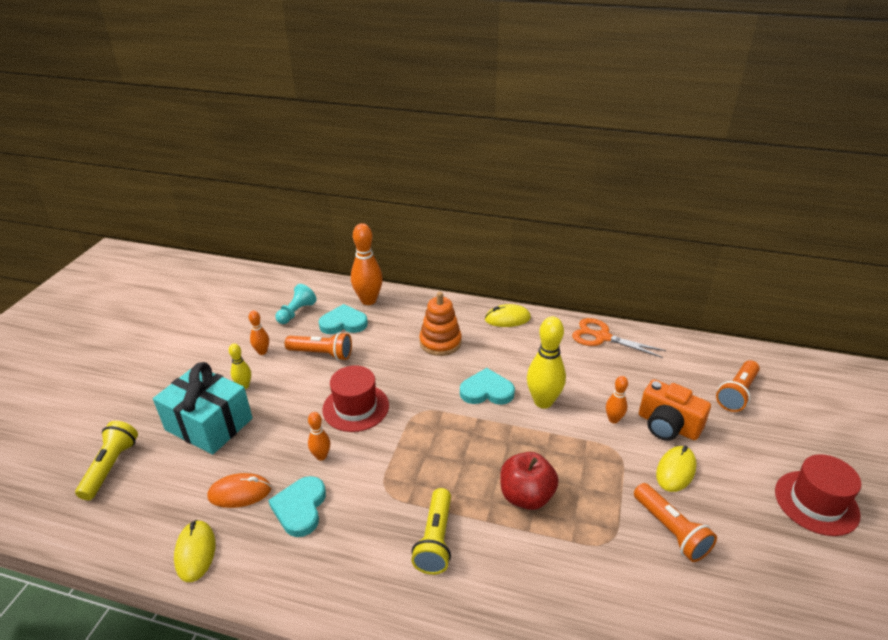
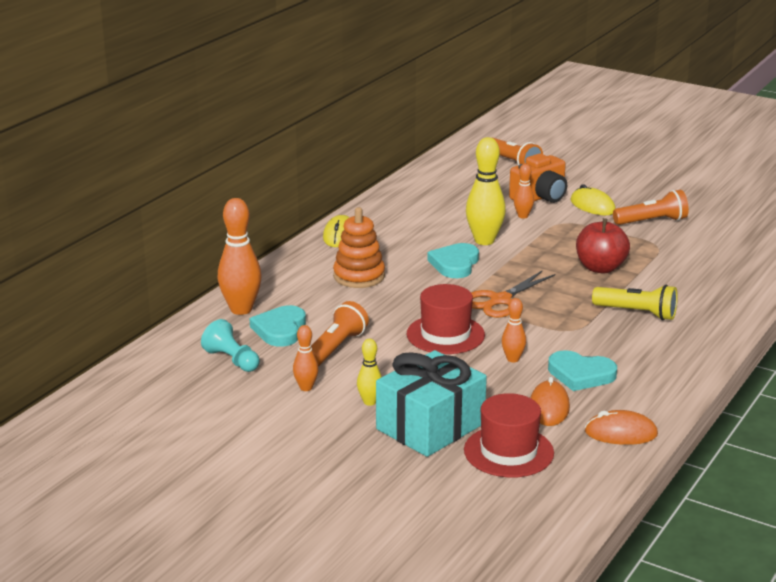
camera: 75 degrees left, 10 degrees down
yellow flashlight [75,421,138,500] -> none
yellow mouse [174,520,215,582] -> orange mouse [585,410,658,445]
orange scissors [572,318,666,358] -> orange scissors moved to [471,271,555,318]
red hat [775,454,861,536] -> red hat moved to [464,393,554,478]

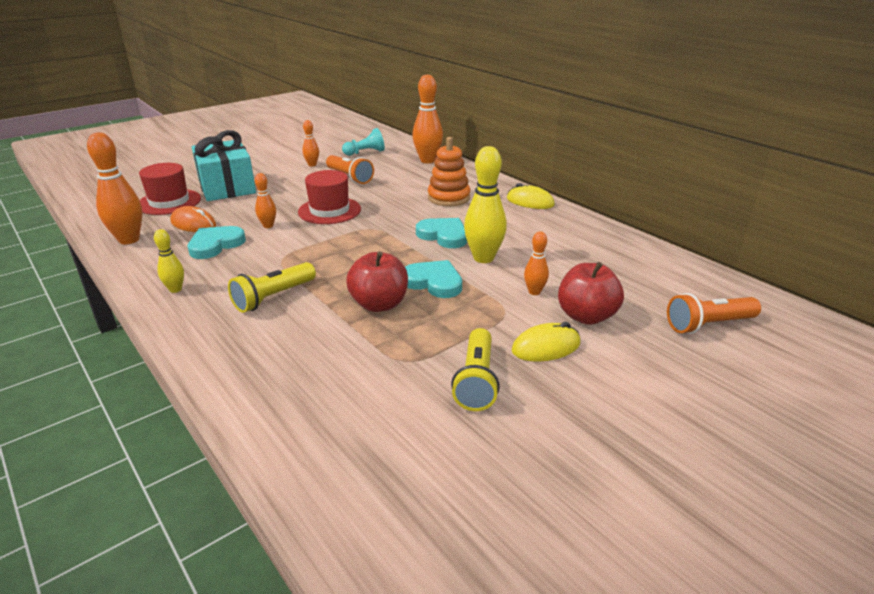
camera: 110 degrees right, 5 degrees up
turquoise heart [249,305,306,347] -> turquoise heart moved to [405,260,462,298]
yellow bowling pin [357,339,382,406] -> yellow bowling pin moved to [154,229,184,293]
orange scissors [471,271,555,318] -> none
orange camera [509,154,567,203] -> red apple [558,262,624,325]
orange mouse [585,410,658,445] -> orange bowling pin [87,132,142,244]
orange flashlight [613,190,689,225] -> yellow flashlight [451,328,500,411]

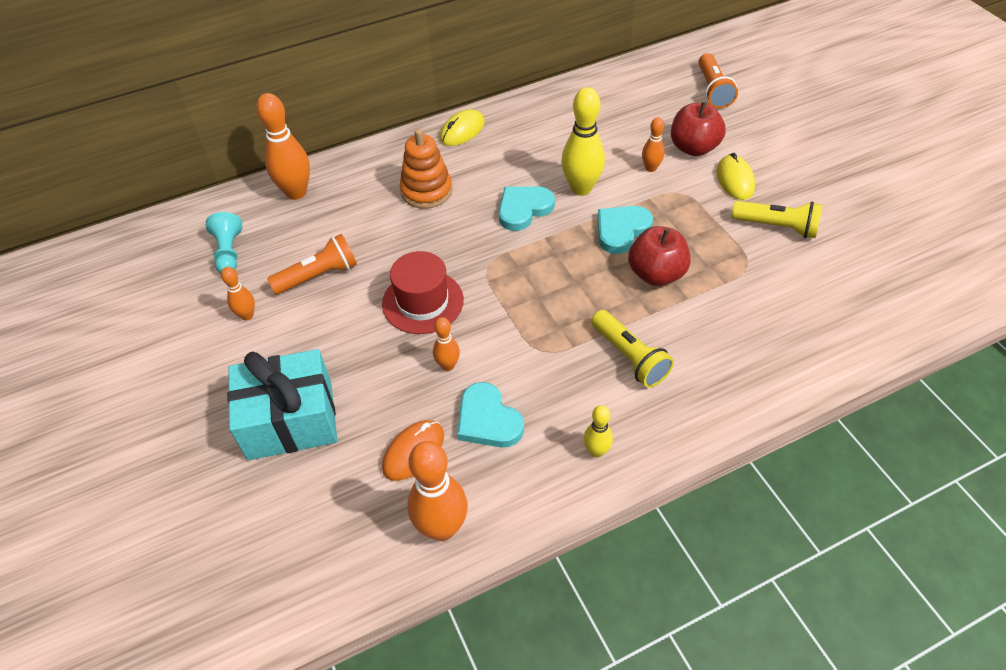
camera: 75 degrees left, 20 degrees up
red hat [139,163,201,215] -> none

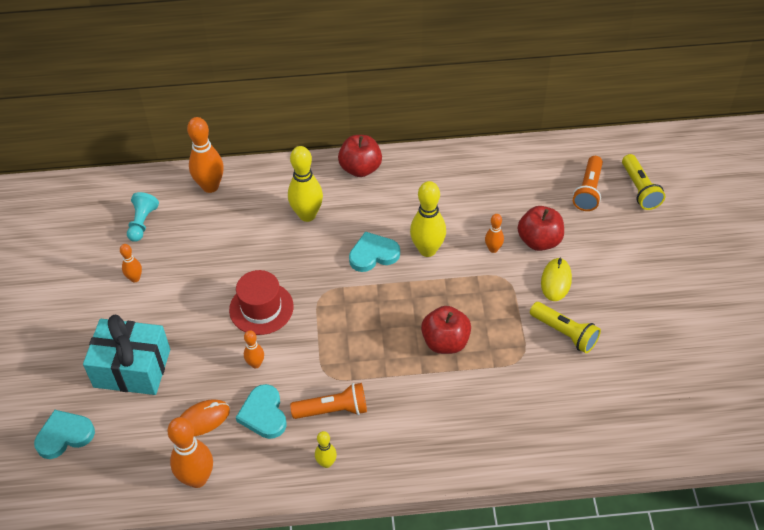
camera: 20 degrees right, 0 degrees up
orange flashlight [267,234,357,295] -> orange flashlight moved to [290,383,367,419]
orange stacking toy [400,129,452,209] -> yellow bowling pin [288,146,323,222]
yellow mouse [440,109,485,146] -> red apple [338,135,382,177]
yellow flashlight [591,310,674,388] -> yellow flashlight moved to [622,154,665,210]
turquoise heart [598,206,653,254] -> turquoise heart moved to [34,410,95,459]

